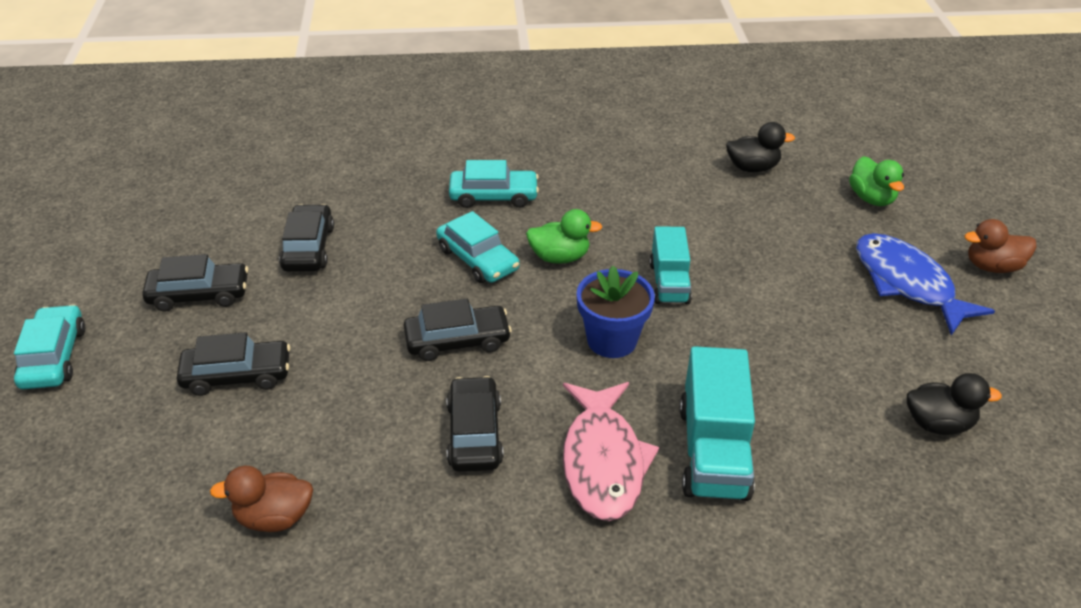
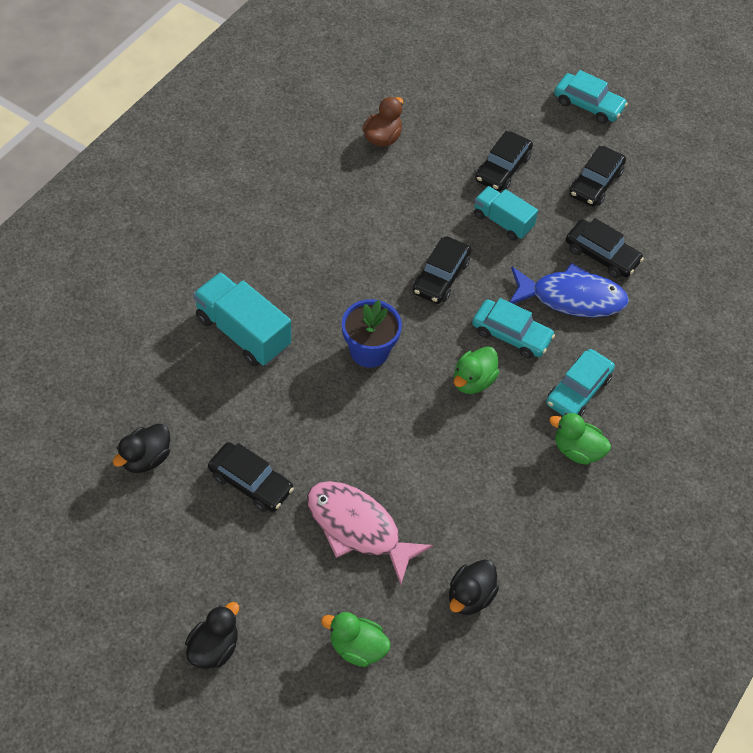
camera: 125 degrees right, 15 degrees up
turquoise car [436,211,519,283] -> turquoise car turned 150 degrees counterclockwise [472,298,555,359]
black car [447,376,504,472] -> black car moved to [208,442,294,512]
pink fish [563,382,659,521] -> pink fish moved to [307,481,433,585]
turquoise truck [649,227,692,304] -> turquoise truck moved to [474,186,538,241]
blue fish [856,233,995,335] -> blue fish moved to [510,263,629,318]
brown duck [964,219,1037,273] -> black duck [185,602,239,669]
none -> green duck [549,413,611,465]

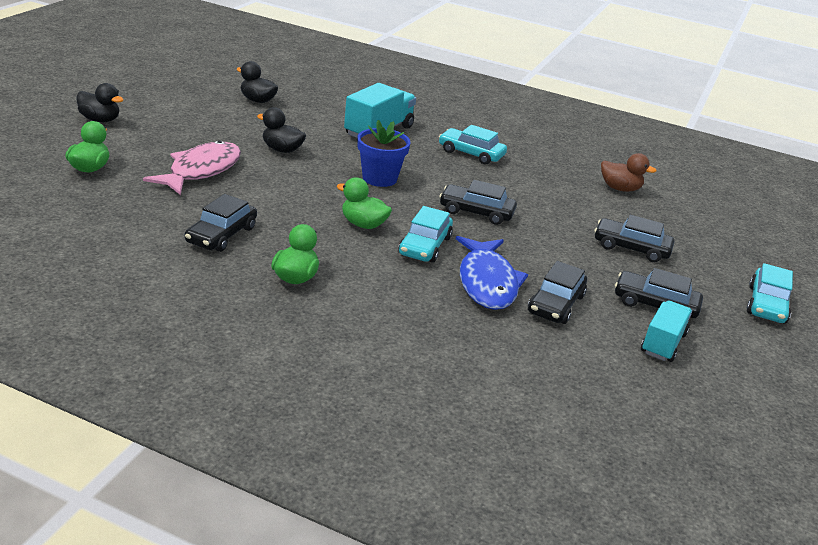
camera: 80 degrees right, 25 degrees down
black car [208,442,294,512] -> black car moved to [185,194,257,252]
black duck [449,559,499,615] -> black duck moved to [257,107,306,153]
turquoise truck [474,186,538,241] -> turquoise truck moved to [641,300,692,362]
turquoise car [546,349,615,416] -> turquoise car moved to [439,125,507,165]

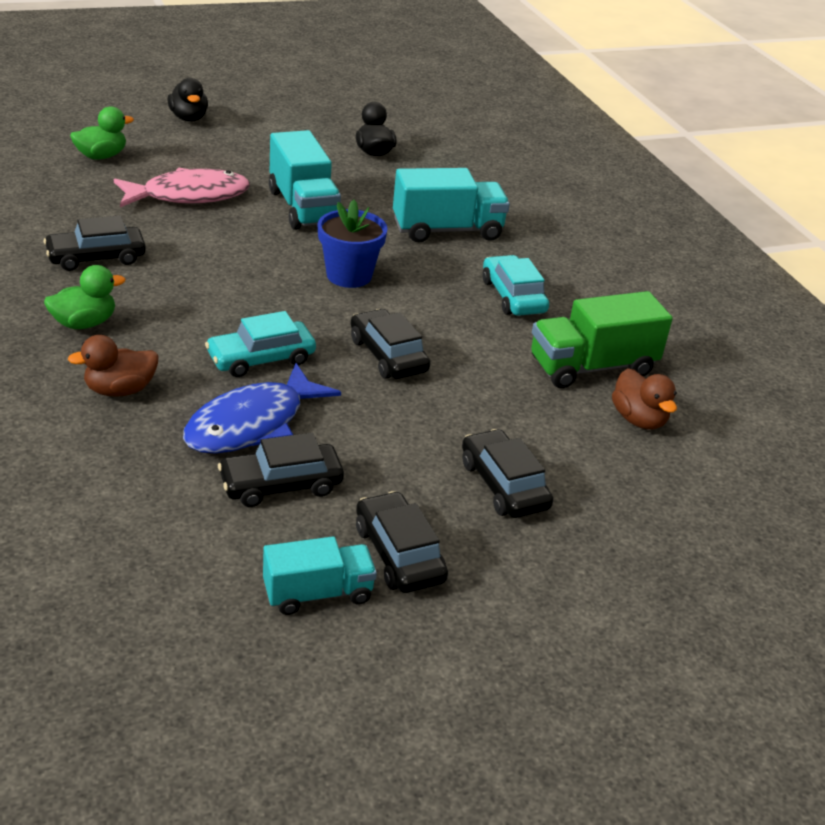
camera: 45 degrees right, 5 degrees up
black duck [257,107,306,153] -> turquoise truck [269,130,341,230]
green duck [337,177,392,229] -> none
turquoise car [747,263,793,324] -> none
none -> brown duck [68,335,159,397]
none -> green truck [531,291,673,388]

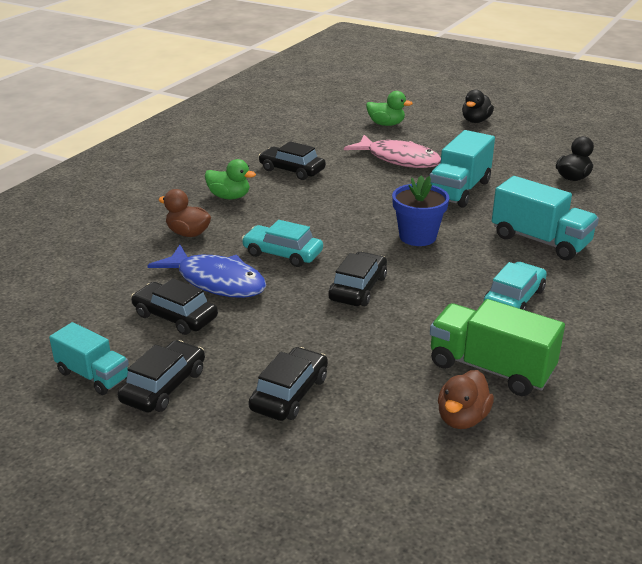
camera: 55 degrees right, 5 degrees down
blue fish [183,363,341,454] -> blue fish turned 150 degrees counterclockwise [147,245,266,298]

